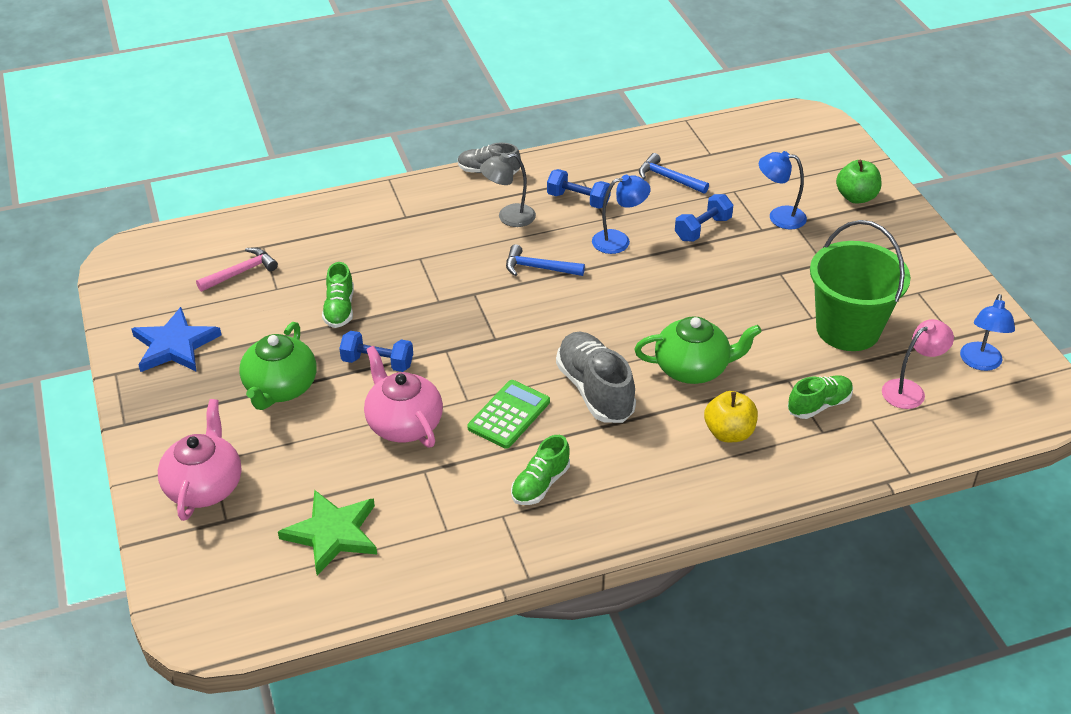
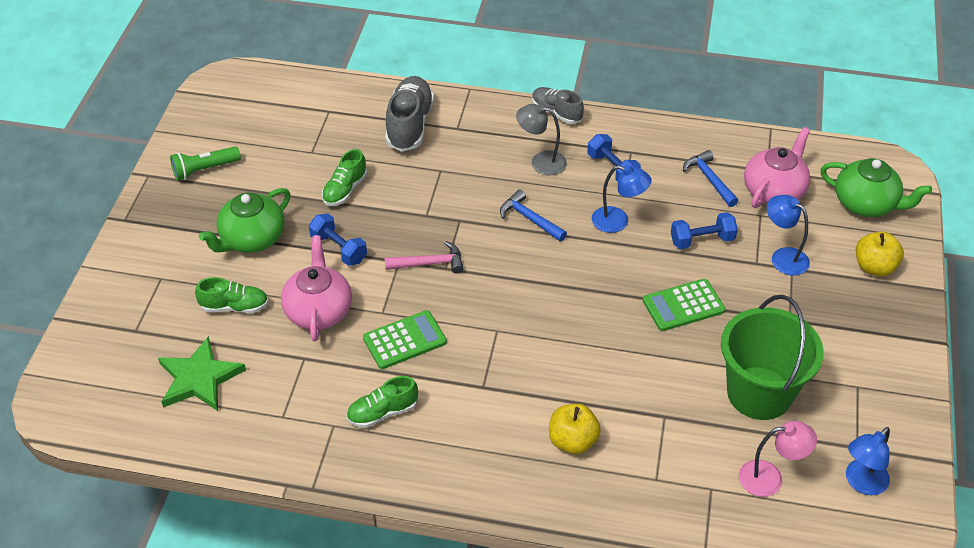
camera: 30 degrees right, 5 degrees up
blue star [131,307,221,372] -> green flashlight [170,146,241,181]
pink teapot [158,399,242,521] -> pink teapot moved to [744,127,810,208]
pink hammer [196,247,278,292] -> pink hammer moved to [384,241,464,274]
grey shoe [556,332,636,423] -> grey shoe moved to [385,76,434,152]
green teapot [634,316,762,384] -> green teapot moved to [820,158,932,217]
green shoe [788,375,853,419] -> green shoe moved to [195,277,269,313]
green apple [836,160,881,203] -> yellow apple [856,231,904,276]
none -> green calculator [643,279,725,331]

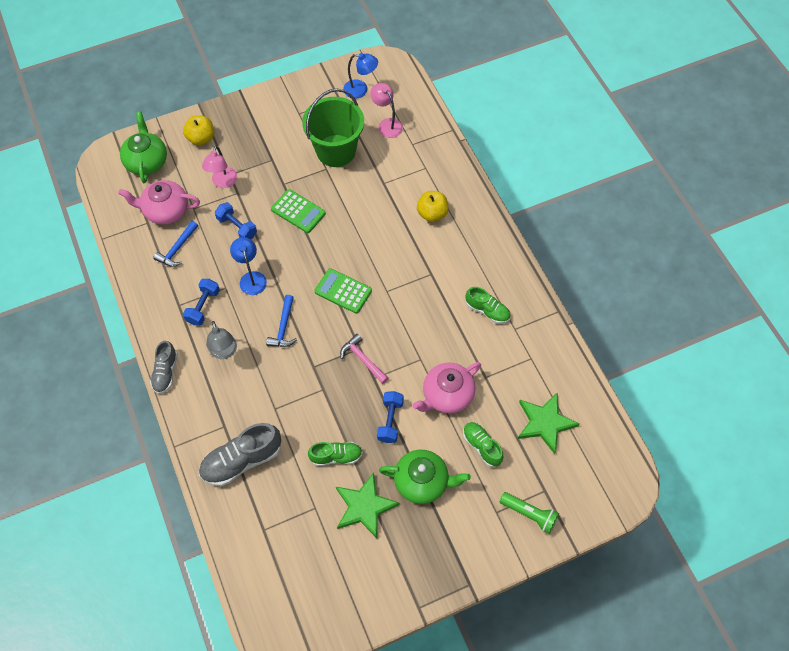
camera: 125 degrees left, 15 degrees up
green flashlight [170,146,241,181] -> green flashlight moved to [500,492,559,534]
green calculator [363,310,447,369] -> green calculator moved to [314,268,372,314]
blue lamp [767,195,810,276] -> pink lamp [202,146,238,188]
none -> green star [336,472,400,538]

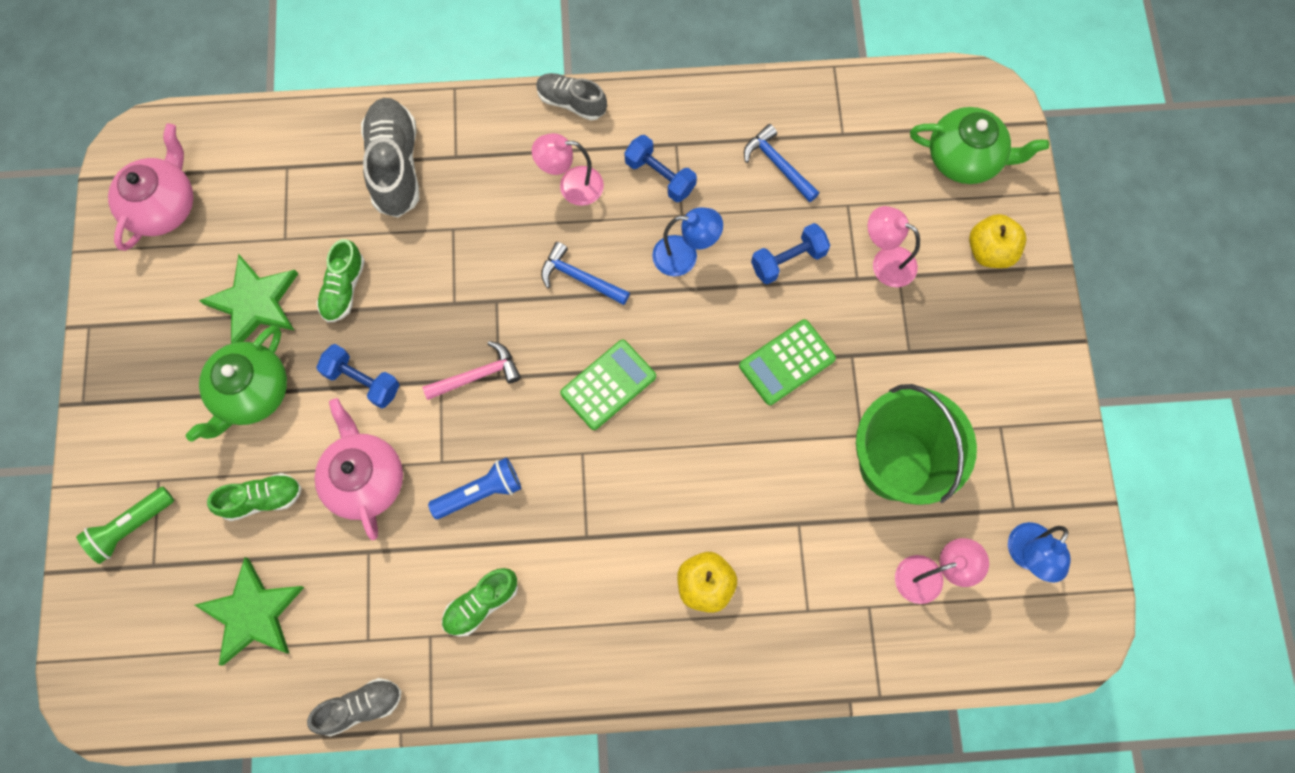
camera: 110 degrees right, 10 degrees up
pink teapot [118,180,200,225] -> pink teapot moved to [108,123,194,251]
grey lamp [206,321,237,359] -> pink lamp [532,133,604,206]
none -> grey shoe [307,678,401,736]
none -> blue flashlight [428,457,521,519]

